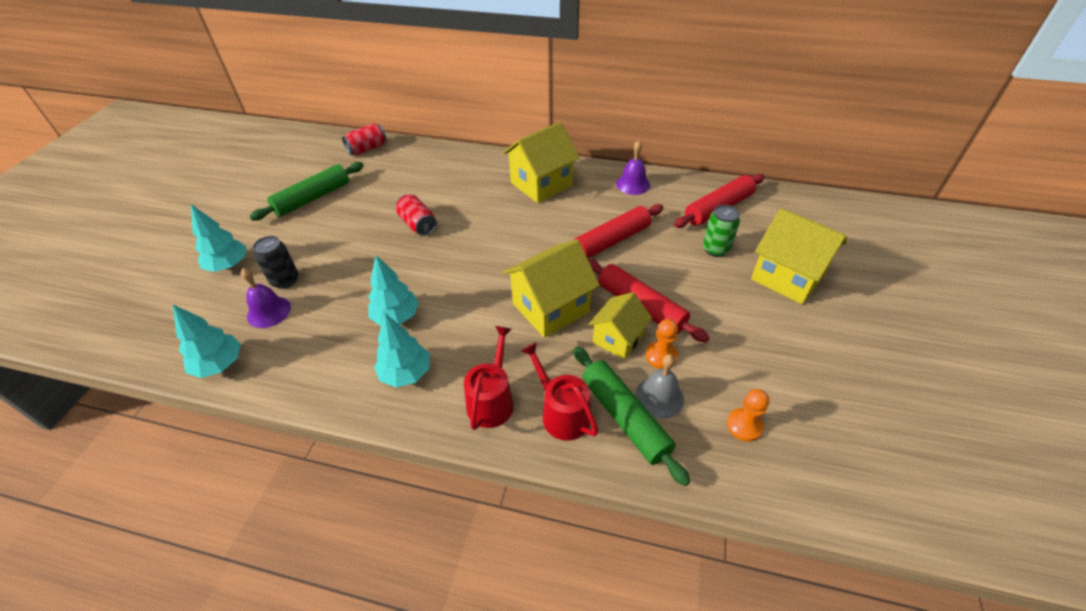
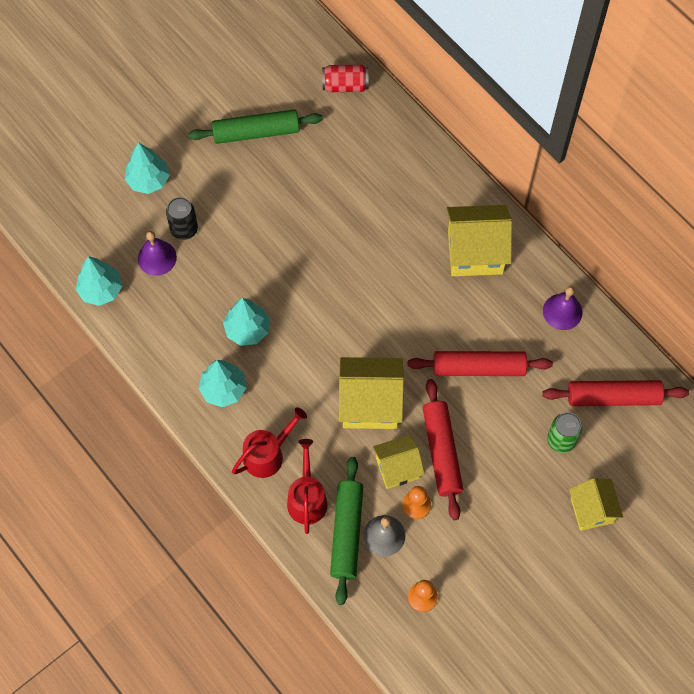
camera: 35 degrees right, 20 degrees up
red can [396,194,437,236] -> none
yellow house [751,208,847,304] -> yellow house [569,478,623,531], size x0.64

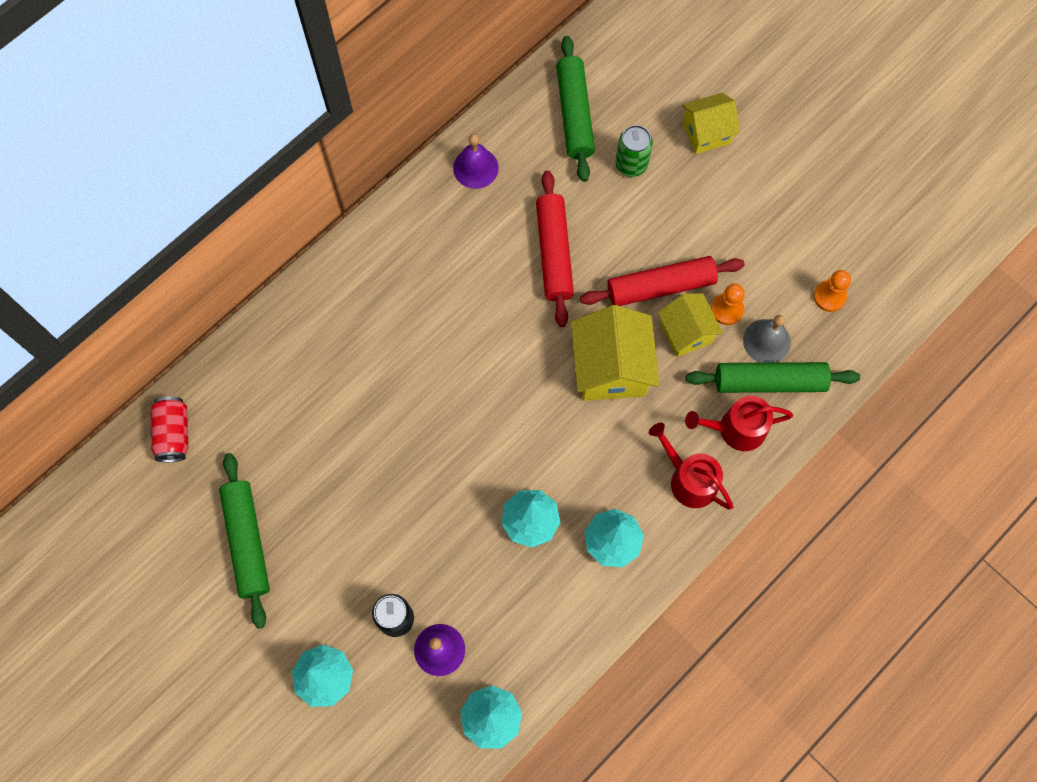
camera: 95 degrees left, 5 degrees up
yellow house [446,205,512,276] -> none
red rolling pin [542,380,689,406] -> green rolling pin [556,36,595,182]

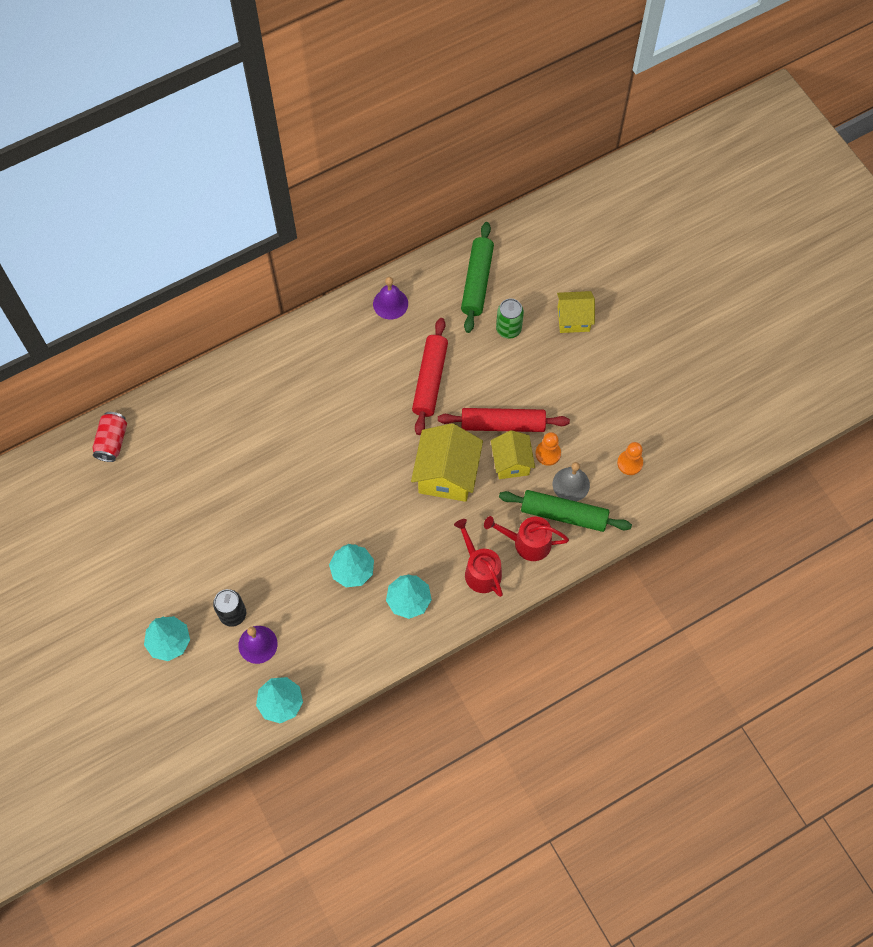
camera: 15 degrees right, 5 degrees down
green rolling pin [219,453,270,629] -> none

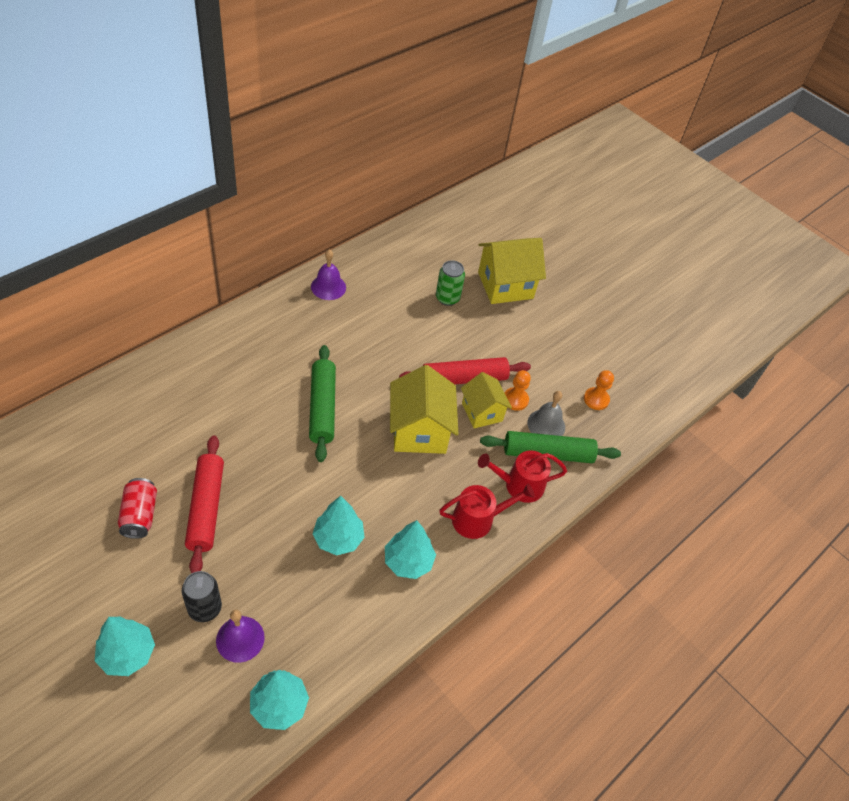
camera: 20 degrees left, 15 degrees down
red can [92,412,127,462] -> red can moved to [118,478,157,539]
red rolling pin [412,318,448,435] -> red rolling pin moved to [185,435,224,573]
red watering can [454,519,503,597] -> red watering can turned 120 degrees clockwise [439,483,535,539]
green rolling pin [461,222,494,333] -> green rolling pin moved to [309,345,336,462]
yellow house [557,291,595,333] -> yellow house [478,238,546,304], size x1.57

